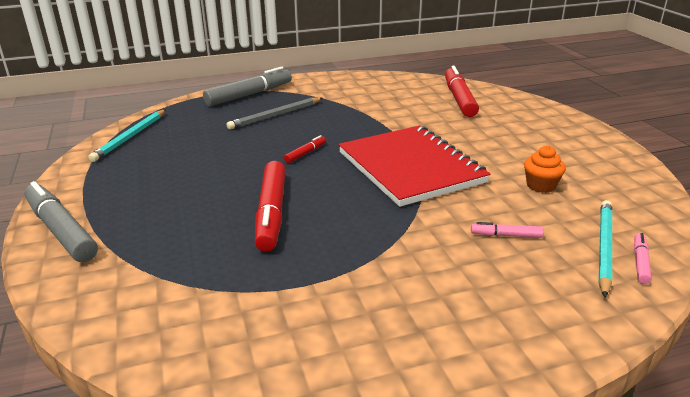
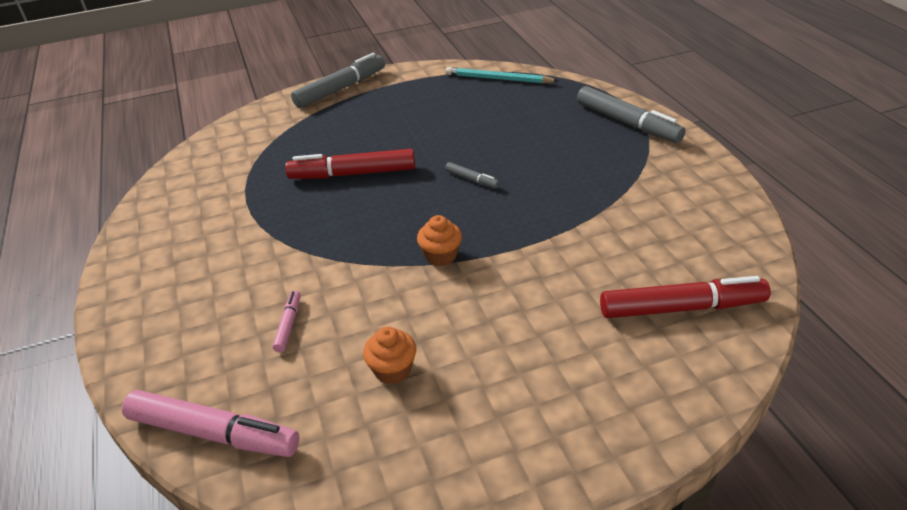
camera: 90 degrees right, 10 degrees up
grey pencil [226,97,323,130] -> none
red marker [284,135,326,163] -> grey marker [445,162,499,189]
red notebook [338,125,490,207] -> orange cupcake [417,215,462,266]
turquoise pencil [599,200,612,298] -> none
pink marker [634,233,652,284] -> pink marker [122,390,299,457], size x2.14

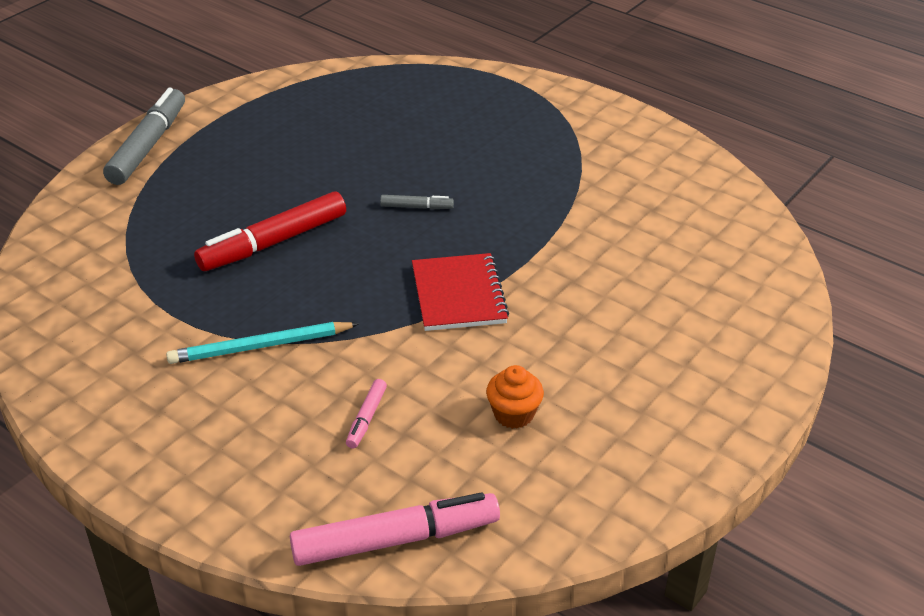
camera: 35 degrees left, 0 degrees up
pink marker [273,291,301,352] -> pink marker turned 135 degrees counterclockwise [346,379,387,449]
orange cupcake [417,215,462,266] -> red notebook [412,253,509,331]
turquoise pencil [445,67,558,83] -> turquoise pencil moved to [166,322,359,364]
grey marker [577,86,686,143] -> none
red marker [600,276,770,318] -> none

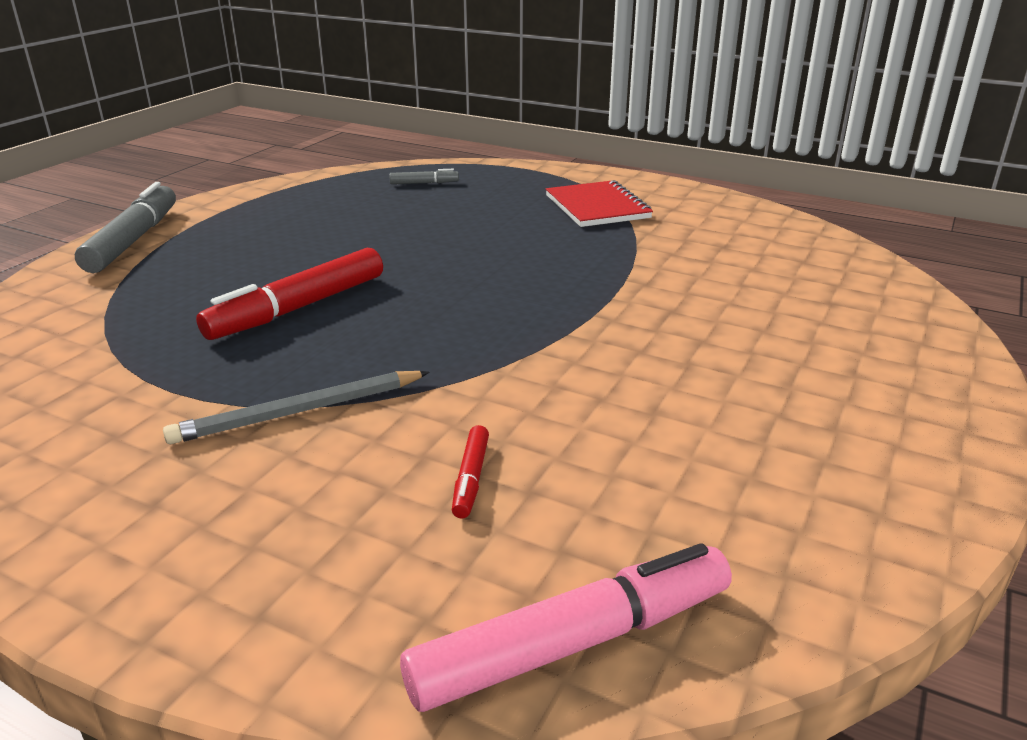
camera: 10 degrees left, 10 degrees down
turquoise pencil [166,322,359,364] -> grey pencil [163,371,430,444]
pink marker [346,379,387,449] -> red marker [452,425,489,519]
grey marker [380,195,454,209] -> grey marker moved to [389,169,459,184]
red notebook [412,253,509,331] -> red notebook moved to [546,180,653,227]
orange cupcake [486,365,544,429] -> none

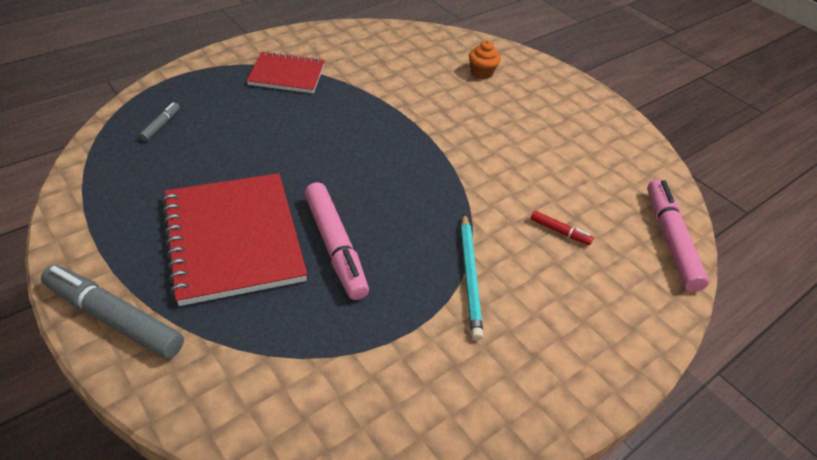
camera: 70 degrees left, 15 degrees up
grey pencil [163,371,430,444] -> turquoise pencil [461,213,483,340]
red marker [196,248,383,340] -> pink marker [304,182,369,300]
none -> red notebook [162,173,308,306]
none -> orange cupcake [469,40,501,79]

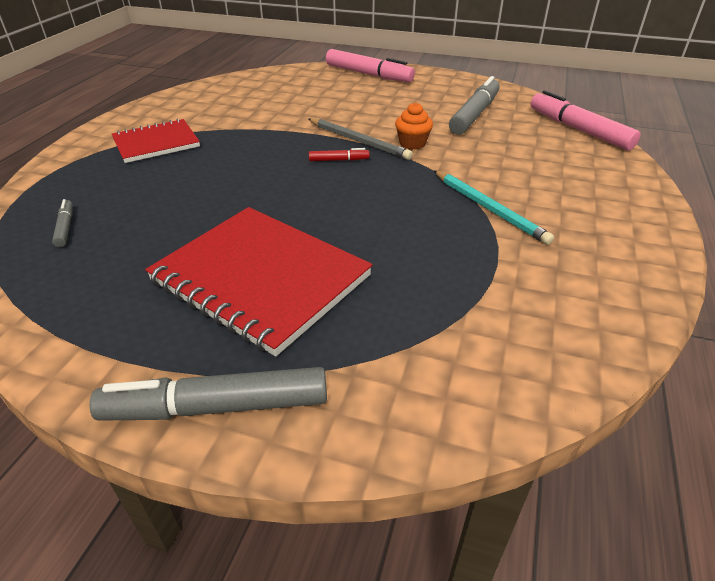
camera: 30 degrees left, 5 degrees down
pink marker [304,182,369,300] -> pink marker moved to [326,49,415,82]
orange cupcake [469,40,501,79] -> orange cupcake moved to [395,102,433,150]
red marker [530,211,593,245] -> red marker moved to [309,148,370,161]
none -> grey pencil [308,118,413,160]
none -> grey marker [449,76,500,135]

